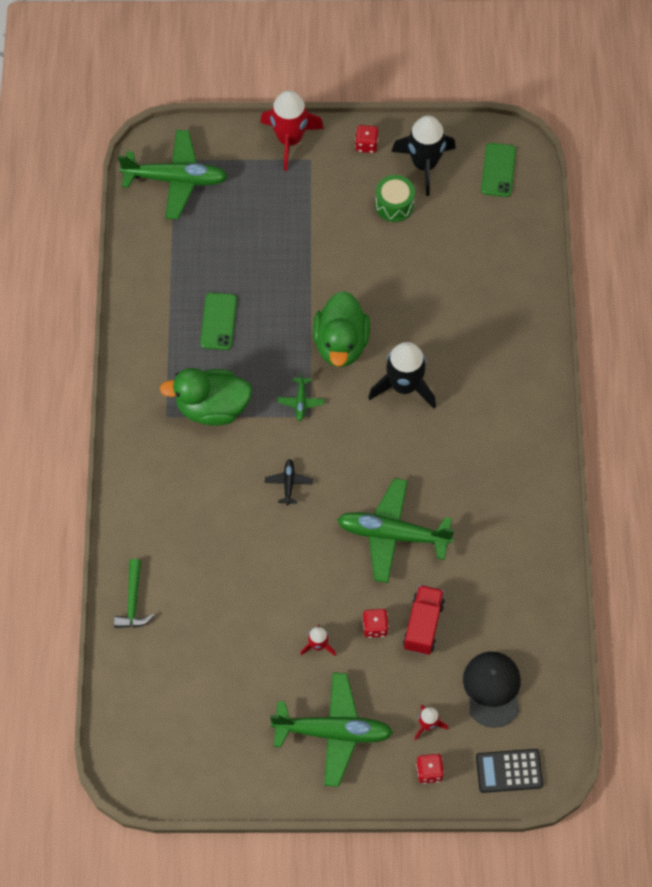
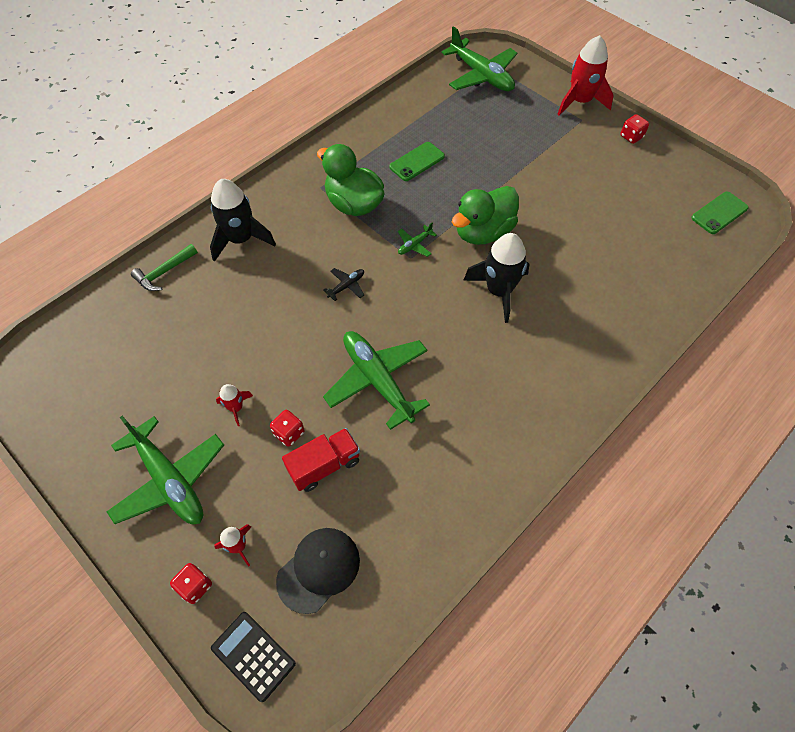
camera: 45 degrees right, 5 degrees down
green drum [375,175,415,222] -> none
black rocket [391,115,456,196] -> black rocket moved to [210,179,276,262]

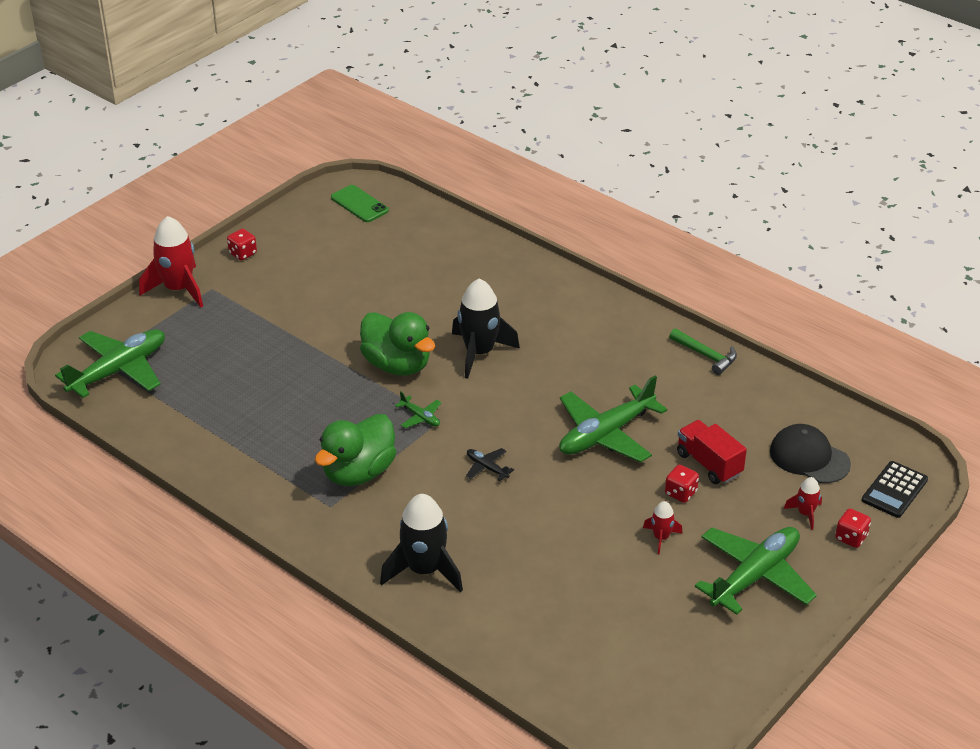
camera: 95 degrees left, 20 degrees down
green hammer [131,244,198,291] -> green hammer moved to [669,328,737,375]
green phone [389,142,445,181] -> none

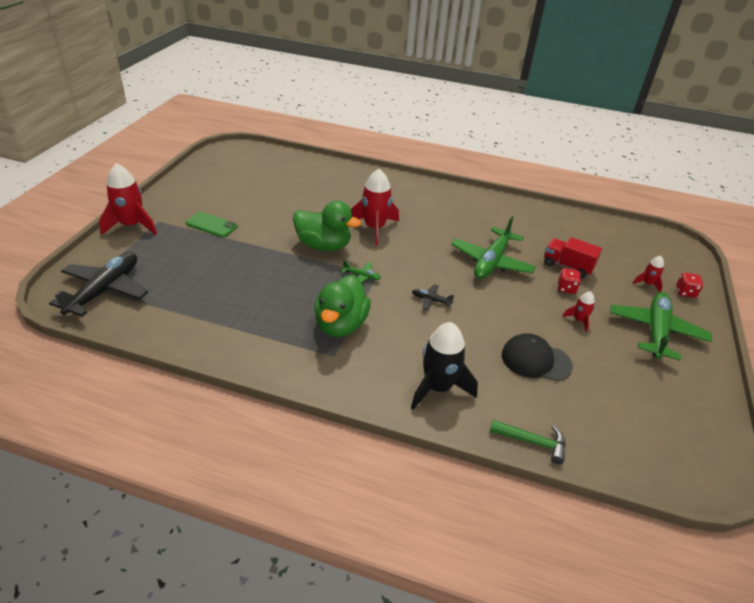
camera: 25 degrees left, 0 degrees up
green plane [55,329,165,398] -> black plane [49,252,148,316]
red dice [227,229,257,260] -> none
green phone [331,185,389,222] -> green phone moved to [186,212,238,238]
black rocket [452,279,520,379] -> red rocket [352,169,399,245]
green hammer [669,328,737,375] -> green hammer moved to [490,420,566,464]
black cap [770,424,851,483] -> black cap moved to [502,333,573,381]
black calculator [862,461,928,518] -> none

